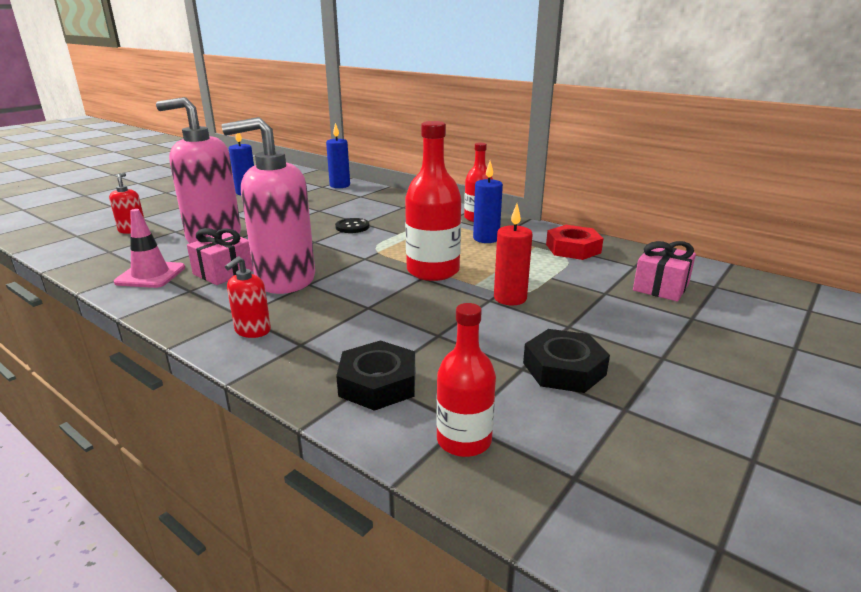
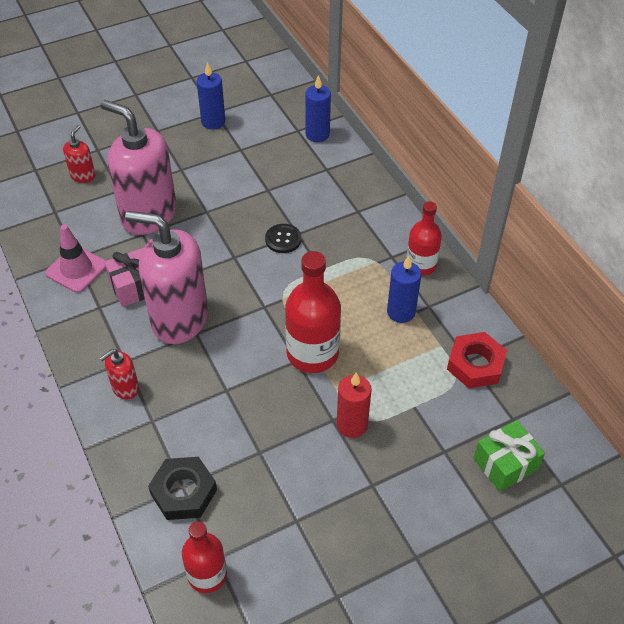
camera: 25 degrees right, 25 degrees up
black nut [523,329,610,393] -> none
pink gift [633,241,696,301] -> green gift [473,420,545,492]

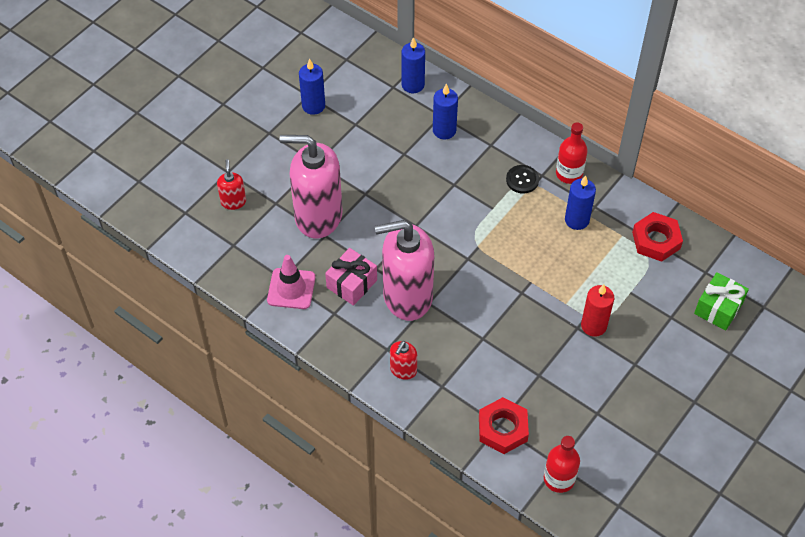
camera: 25 degrees left, 5 degrees up
black nut [148,457,217,520] -> red nut [479,397,529,454]
black button [265,224,301,253] -> black button moved to [506,165,539,194]
red bottle [285,251,341,373] -> none
none -> blue candle [433,84,458,139]

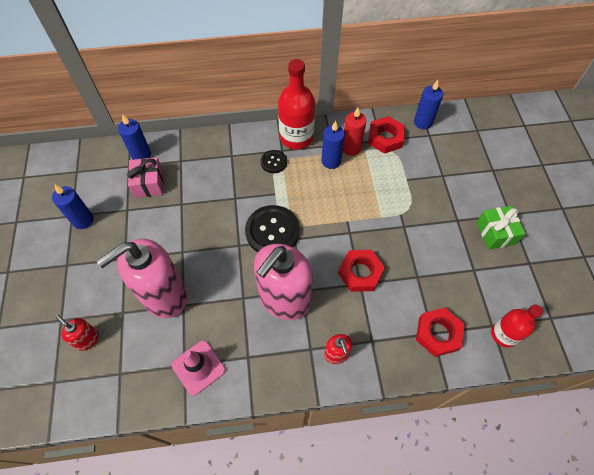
camera: 45 degrees left, 5 degrees up
pink gift [325,248,377,306] -> pink gift moved to [127,157,163,198]
blue candle [433,84,458,139] -> blue candle moved to [414,80,443,129]
red bottle [556,122,588,184] -> red bottle [278,59,315,149], size x1.57
red candle [581,284,614,337] -> red candle moved to [343,108,366,156]
green gift [694,272,749,331] -> green gift moved to [476,206,525,250]
none -> black button [245,205,300,252]
none -> red nut [338,250,385,292]

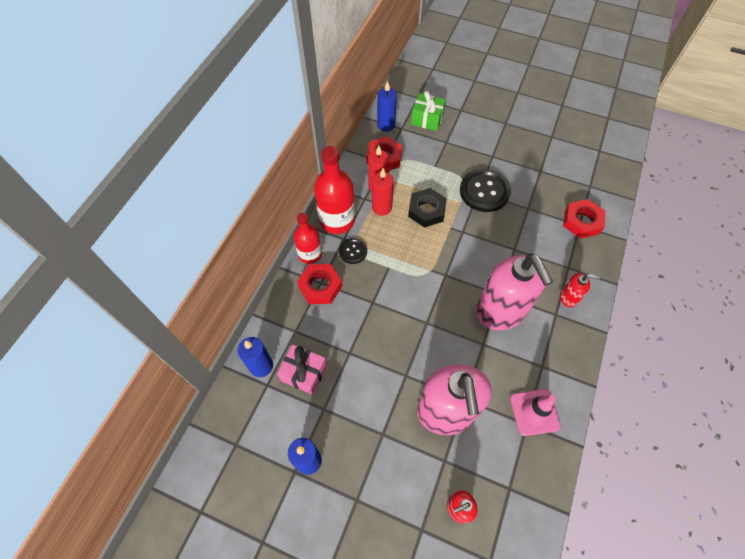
camera: 60 degrees left, 0 degrees up
black button [245,205,300,252] -> black button moved to [460,169,511,212]
blue candle [321,121,345,169] -> red candle [372,168,394,216]
red nut [338,250,385,292] -> red nut moved to [297,264,342,304]
green gift [476,206,525,250] -> green gift moved to [411,91,446,131]
red bottle [491,305,543,348] -> red bottle moved to [294,213,322,264]
none -> black nut [408,188,447,228]

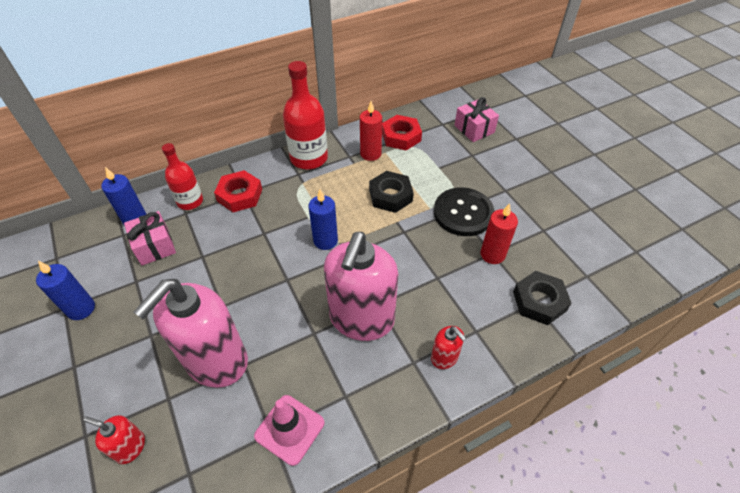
camera: 40 degrees right, 10 degrees down
red bottle [294,213,322,264] -> red bottle moved to [162,143,203,210]
black button [339,238,367,264] -> none
red candle [372,168,394,216] -> red candle moved to [480,203,518,264]
blue candle [377,81,397,132] -> blue candle moved to [308,189,338,250]
green gift [411,91,446,131] -> pink gift [454,97,499,142]
red nut [563,199,605,239] -> black nut [513,271,572,325]

